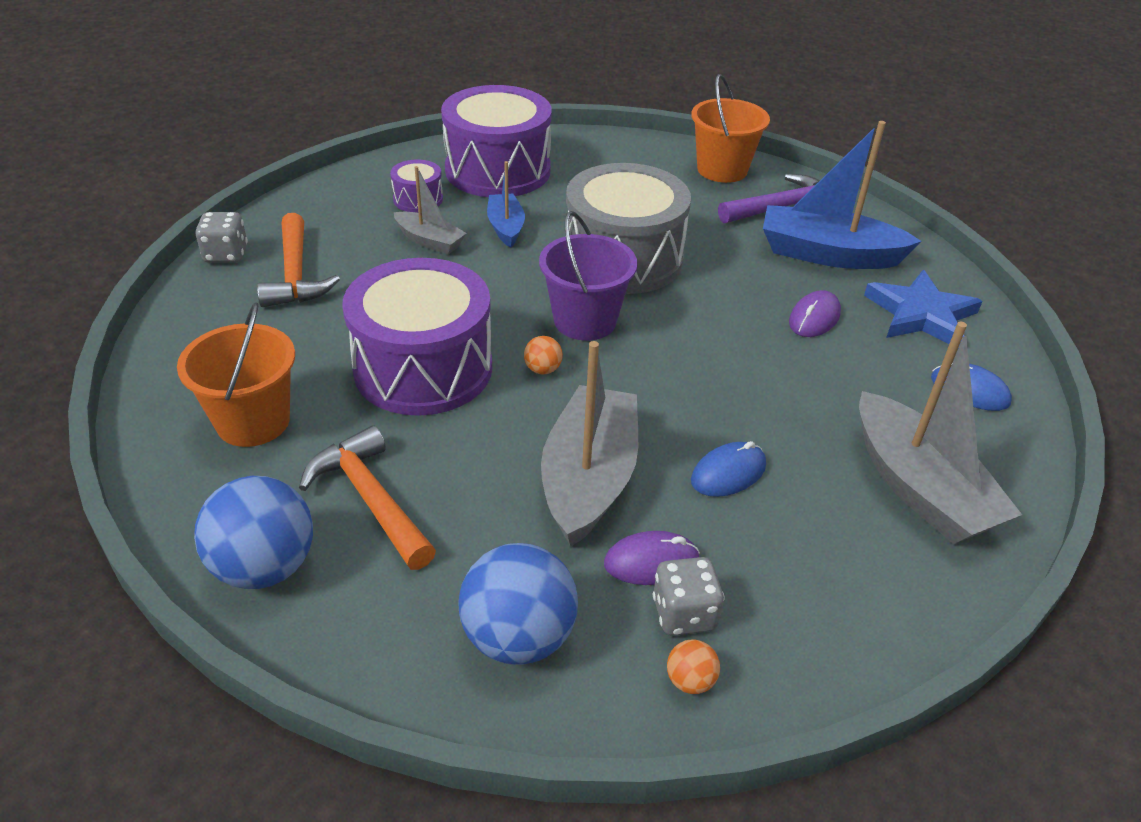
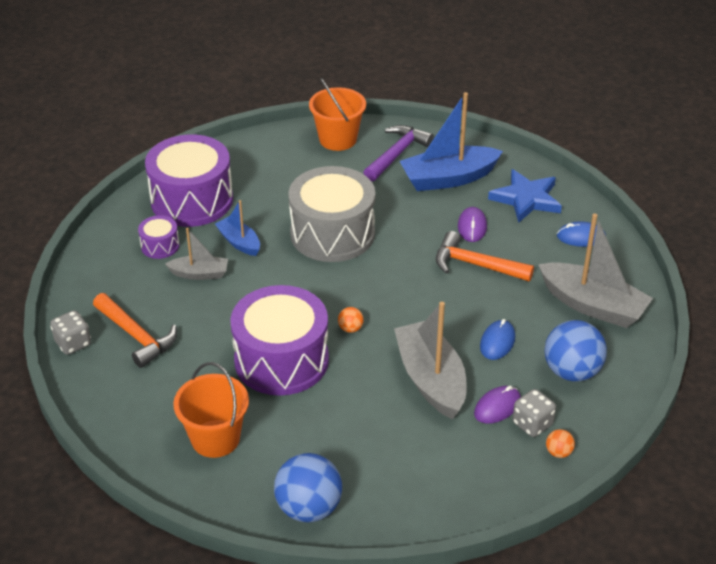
camera: 30 degrees left, 0 degrees up
orange hammer [299,426,436,570] -> orange hammer moved to [436,231,534,281]
blue ball [458,543,578,665] -> blue ball moved to [544,320,607,382]
purple bucket [539,211,638,341] -> none

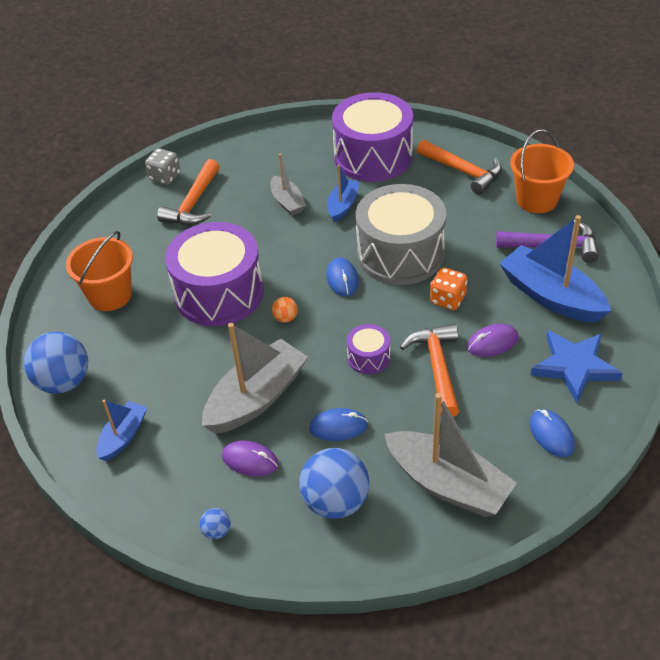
camera: 65 degrees right, 5 degrees up
purple drum [138,215,179,259] -> purple drum moved to [347,324,390,374]
grey dice [512,389,556,437] -> none
grey boat [538,214,653,328] -> grey boat turned 60 degrees counterclockwise [385,393,517,517]
orange ball [546,429,575,458] -> blue ball [200,508,231,540]
none -> blue boat [96,400,147,461]
none -> blue mouse [327,257,359,296]
none -> orange hammer [417,140,502,195]
none -> orange dice [430,267,467,310]

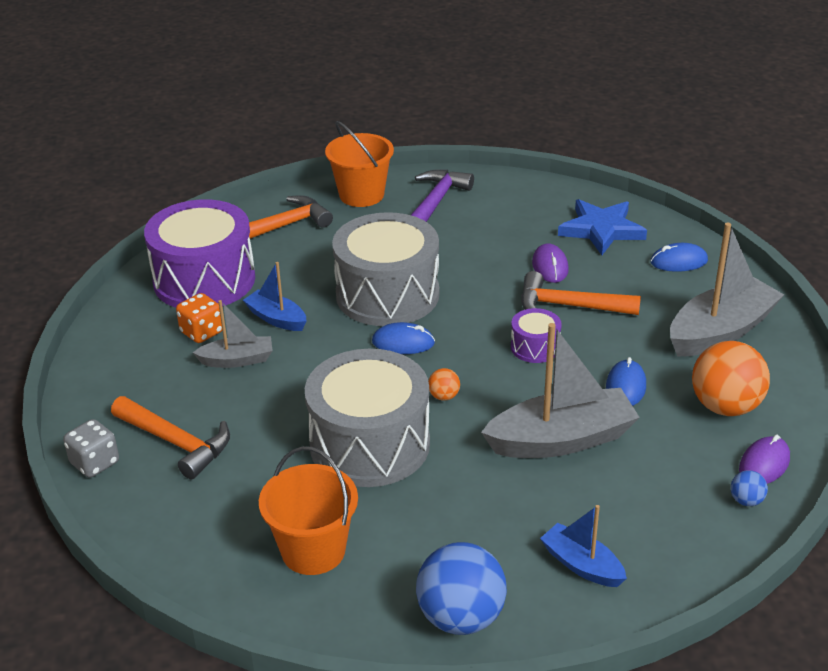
camera: 75 degrees left, 10 degrees down
purple drum [165,222,264,326] -> grey drum [305,349,430,487]
grey boat [202,323,308,434] -> grey boat turned 105 degrees clockwise [481,323,640,458]
purple mouse [222,440,279,477] -> purple mouse moved to [739,434,790,484]
blue ball [299,448,370,519] -> orange ball [692,341,770,416]
orange dice [430,267,467,310] -> orange dice moved to [176,293,223,343]
blue boat [499,215,611,322] -> none

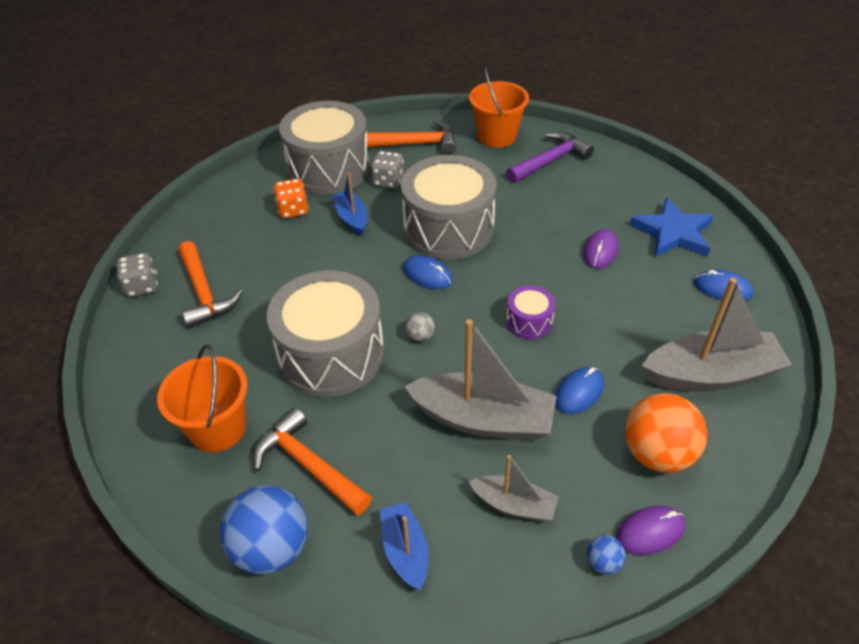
camera: 30 degrees right, 10 degrees up
purple drum [144,199,256,308] -> grey drum [279,101,370,194]
grey boat [193,300,273,368] -> grey boat moved to [468,455,559,522]
orange ball [428,368,460,401] -> grey ball [405,312,435,341]
orange hammer [521,271,641,315] -> orange hammer moved to [253,407,372,515]
none -> grey dice [371,151,404,189]

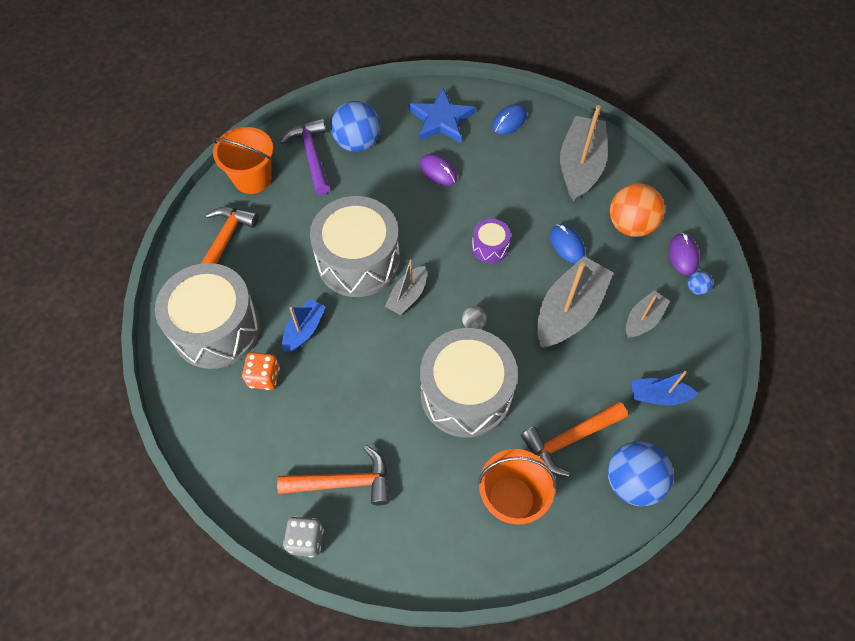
camera: 70 degrees left, 15 degrees up
blue boat [333,173,368,236] -> blue boat turned 120 degrees clockwise [282,299,326,353]
grey dice [371,151,404,189] -> none
blue mouse [403,255,452,289] -> grey boat [385,259,427,315]
none -> blue ball [331,101,380,152]

